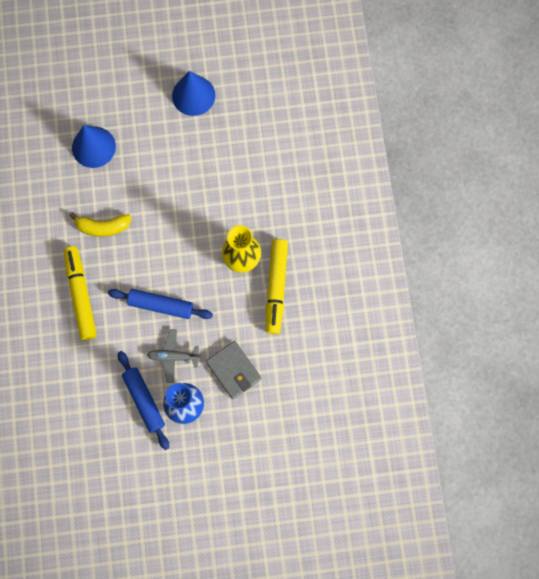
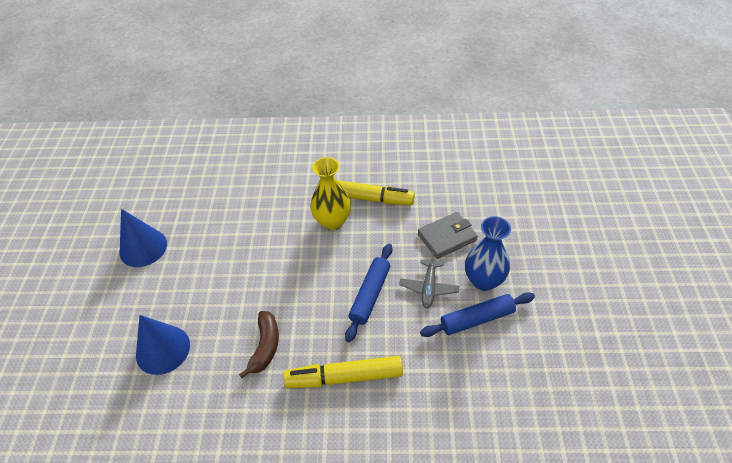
camera: 80 degrees left, 25 degrees down
yellow banana [69,212,131,237] -> brown banana [239,311,279,378]

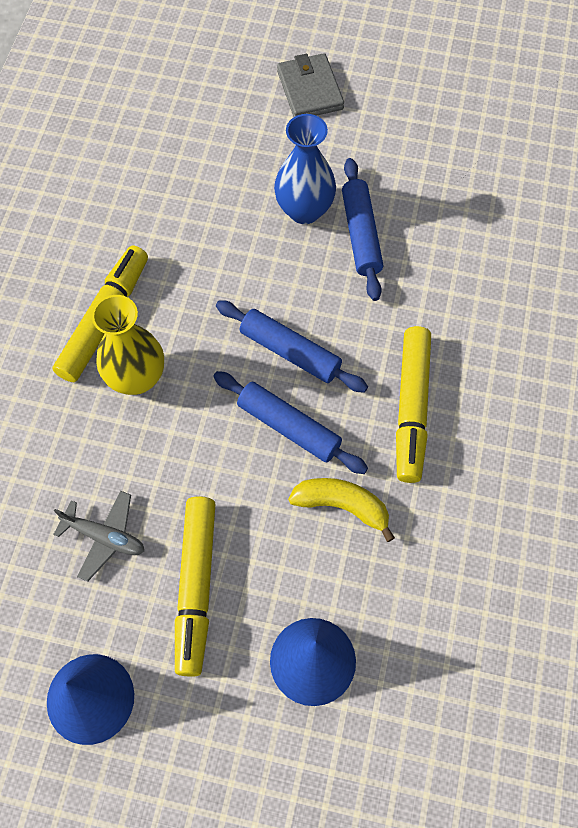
camera: 80 degrees left, 15 degrees up
brown banana [239,311,279,378] -> yellow banana [288,478,395,542]
grey plane [399,252,459,308] -> grey plane moved to [53,490,144,582]
grey wallet [418,212,478,259] -> grey wallet moved to [277,53,344,117]
none -> yellow marker [175,496,215,677]
none -> blue rolling pin [213,371,368,474]

